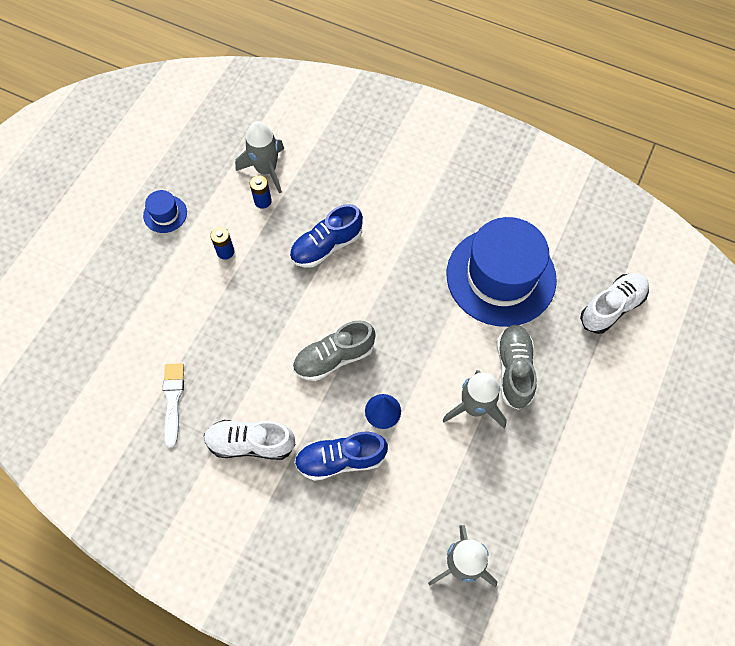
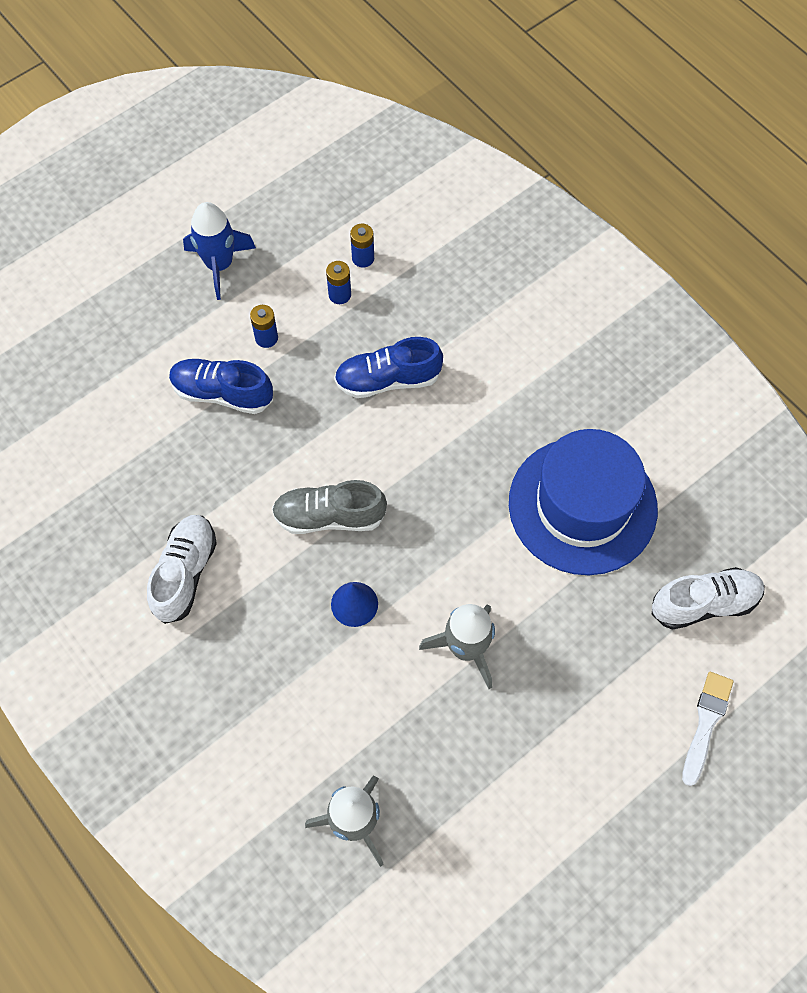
camera: 25 degrees right, 0 degrees up
blue hat [143,190,187,233] -> blue rocket [183,202,256,300]
white brush [163,363,184,448] -> white brush moved to [682,672,733,786]
white shoe [204,420,296,460] -> white shoe turned 75 degrees clockwise [147,515,217,624]
grey rocket [235,121,284,193] -> blue battery [350,224,374,268]
blue shoe [294,431,388,481] -> blue shoe moved to [169,359,273,414]
grey shoe [497,325,537,410] -> none

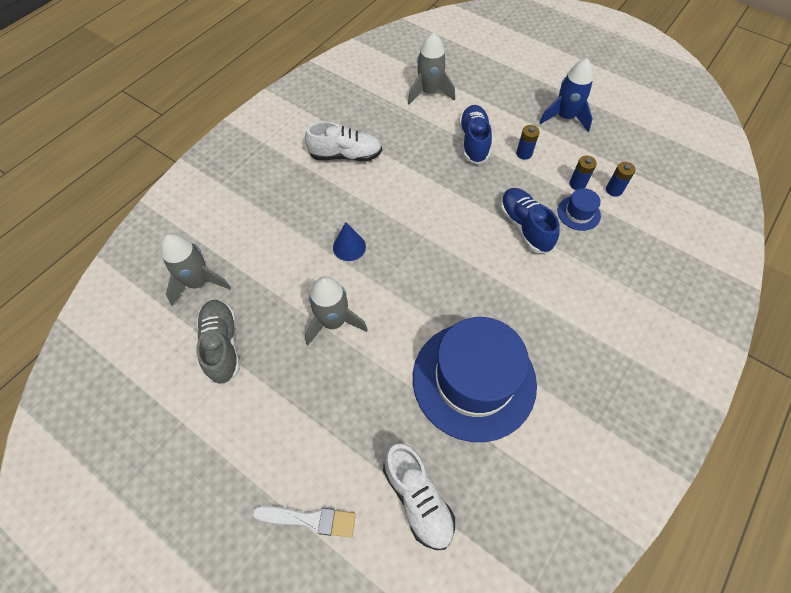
camera: 75 degrees right, 5 degrees down
grey shoe [272,480,387,534] -> grey shoe moved to [196,300,240,385]
none -> grey rocket [408,32,455,104]
none -> blue hat [557,188,601,231]

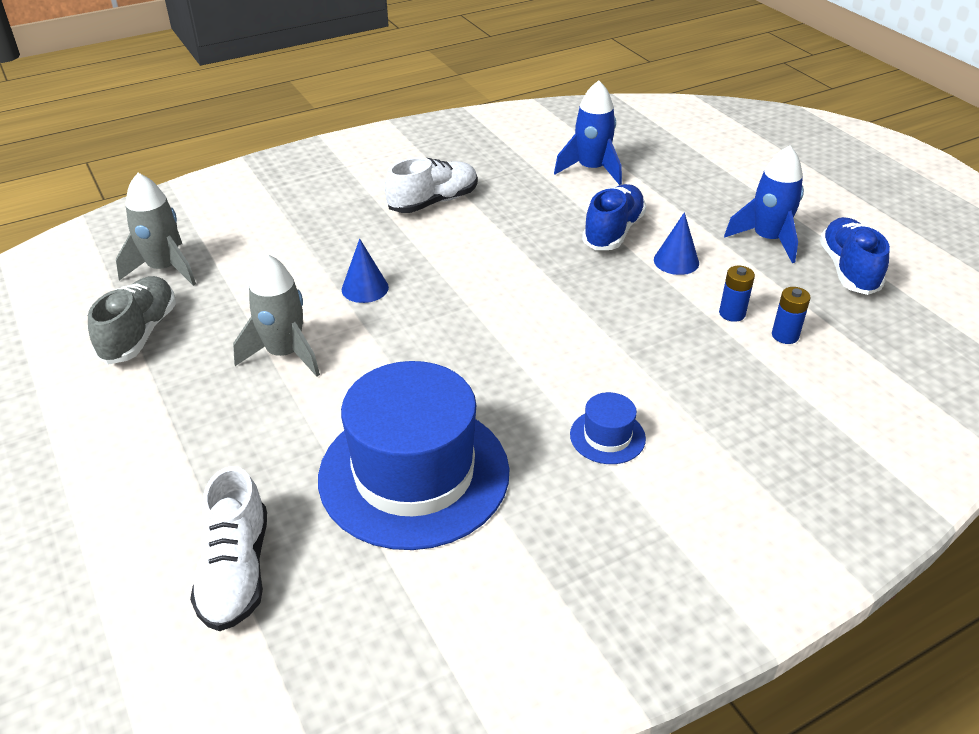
camera: 25 degrees right, 20 degrees down
white brush [253,505,356,538] -> none
white shoe [305,121,382,161] -> white shoe turned 60 degrees counterclockwise [385,157,478,213]
grey rocket [408,32,455,104] -> blue rocket [554,80,622,185]
blue shoe [500,188,560,253] -> blue shoe moved to [820,217,890,295]
blue battery [516,125,540,160] -> blue cone [654,212,699,275]
blue hat [557,188,601,231] -> blue hat moved to [570,392,646,464]

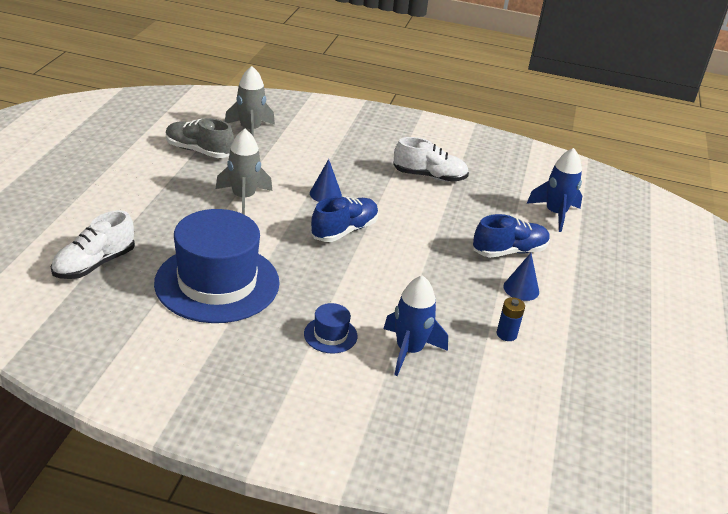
camera: 40 degrees right, 5 degrees down
grey shoe [88,276,176,364] -> grey shoe turned 120 degrees counterclockwise [166,118,234,158]
blue rocket [724,145,804,263] -> blue rocket moved to [383,275,448,376]
blue battery [772,287,811,344] -> none
blue shoe [820,217,890,295] -> blue shoe moved to [310,196,378,242]

